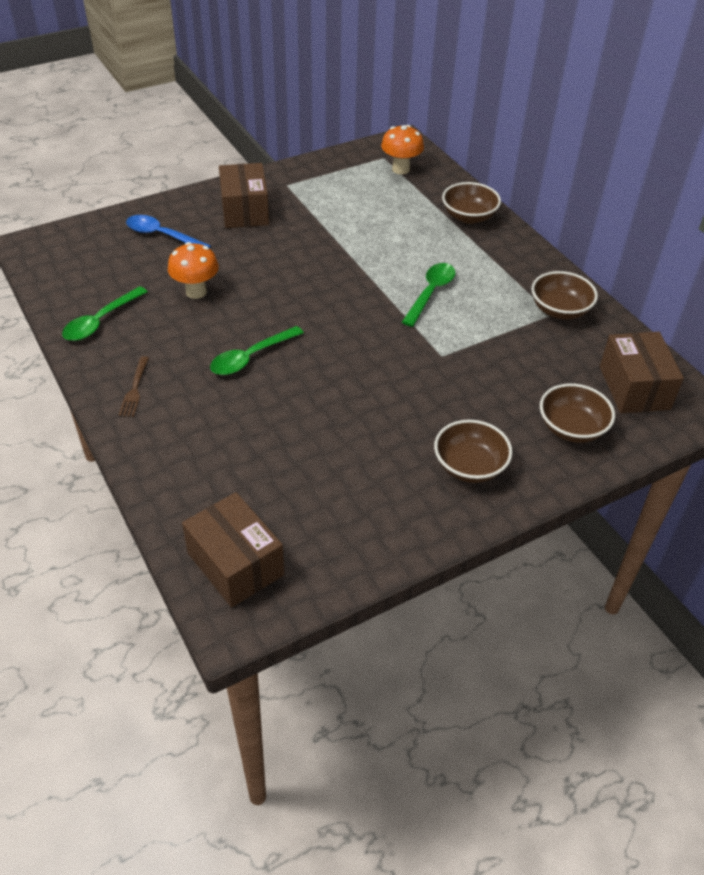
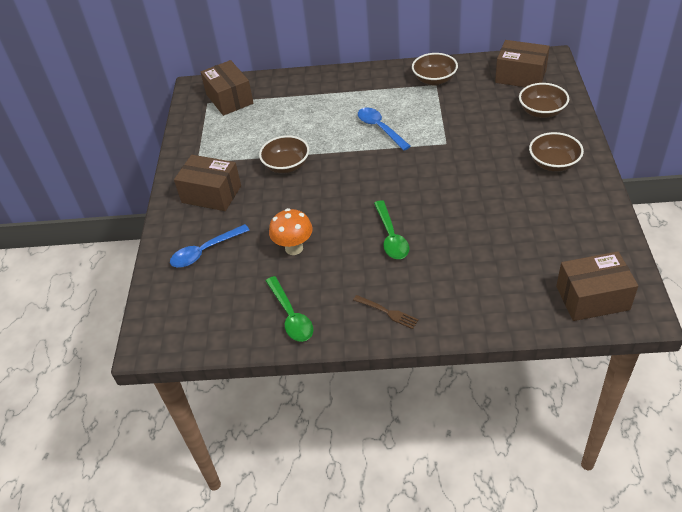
camera: 55 degrees left, 0 degrees up
orange mushroom [381,125,424,175] -> brown box [201,60,253,116]
green spoon [402,263,455,327] -> blue spoon [358,107,411,150]
brown bowl [442,182,501,224] -> brown bowl moved to [259,136,309,173]

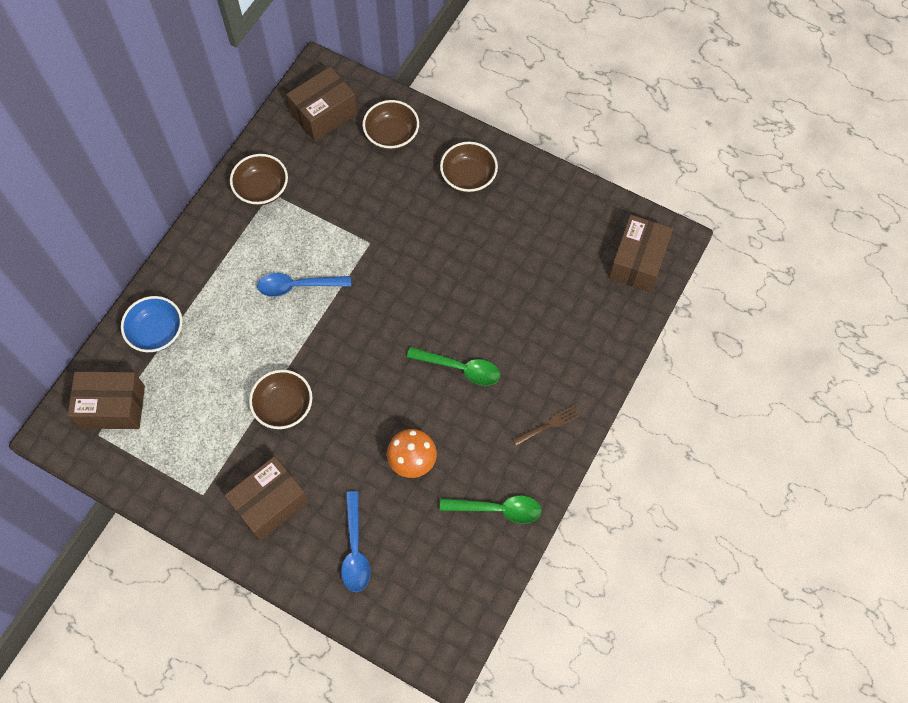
camera: 65 degrees left, 20 degrees up
none -> blue bowl [121,296,183,352]

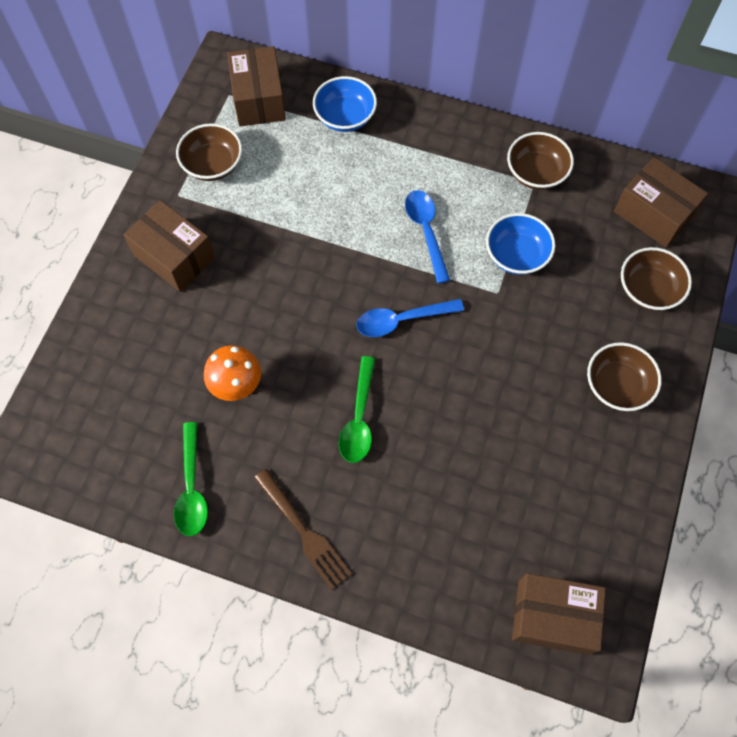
camera: 80 degrees right, 0 degrees up
brown bowl [249,370,312,429] -> brown bowl moved to [176,123,242,181]
blue spoon [341,491,370,592] -> blue spoon moved to [356,299,464,337]
brown fork [512,405,580,446] -> brown fork [254,469,351,590], size x1.56
none -> blue bowl [486,213,555,275]

